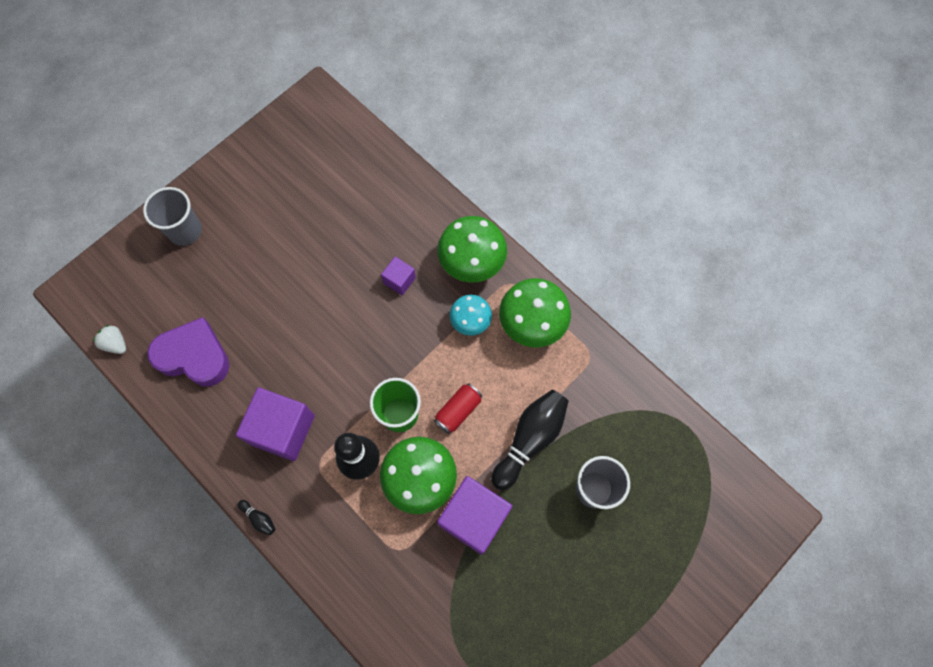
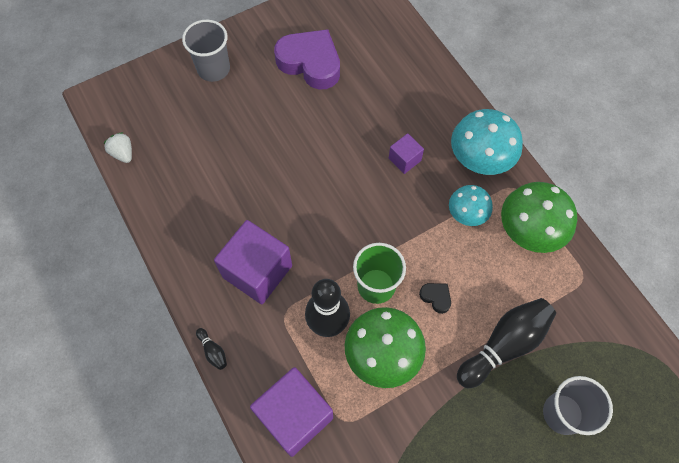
camera: 15 degrees right, 5 degrees down
purple heart [147,317,229,387] -> purple heart moved to [274,29,340,90]
red can [434,383,482,434] -> black heart [419,283,451,314]
purple cube [437,476,512,555] -> purple cube moved to [250,367,333,457]
green mushroom [438,216,507,282] -> turquoise mushroom [451,109,523,175]

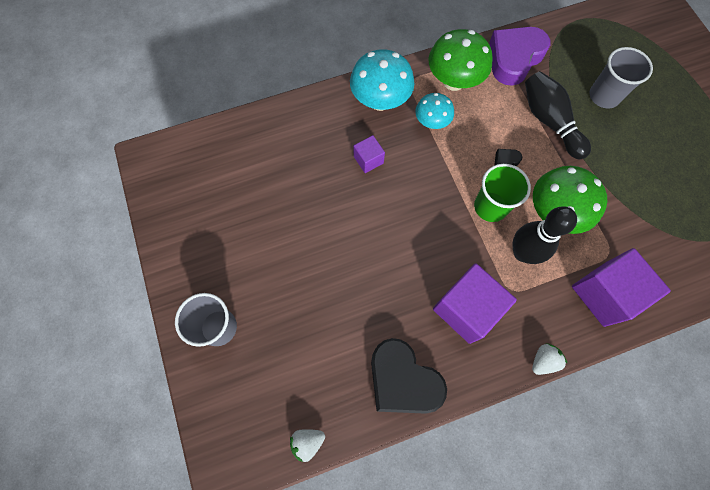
camera: 80 degrees left, 5 degrees up
black bowling pin [196,328,227,370] -> white strawberry [532,343,567,375]
purple heart [274,29,340,90] -> purple heart moved to [489,27,551,86]
none -> black heart [371,338,447,414]

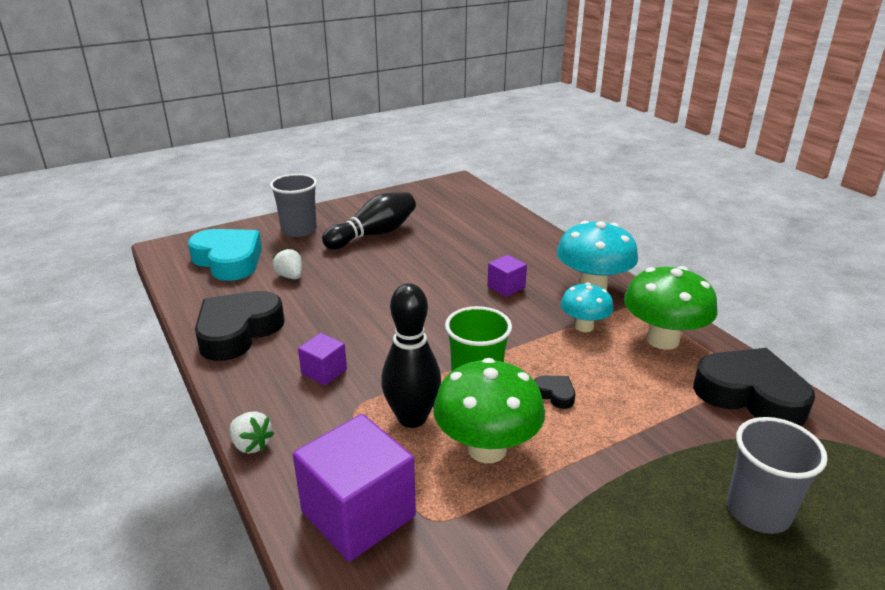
camera: 80 degrees right, 40 degrees down
white strawberry [290,429,325,462] -> white strawberry moved to [272,248,302,279]
purple cube [433,264,517,344] -> purple cube [298,333,347,386], size x0.50
purple heart [489,27,551,86] -> black heart [693,348,815,426]
black bowling pin [525,71,591,159] -> black bowling pin moved to [322,192,416,249]
none -> turquoise heart [188,229,262,281]

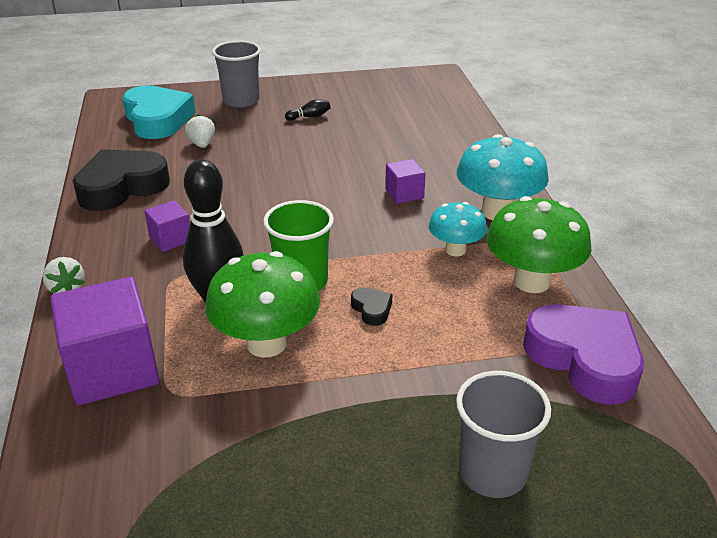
camera: 20 degrees right, 5 degrees up
black bowling pin [322,192,416,249] -> black bowling pin [285,99,331,121], size x0.42
black heart [693,348,815,426] -> purple heart [523,304,644,405]

